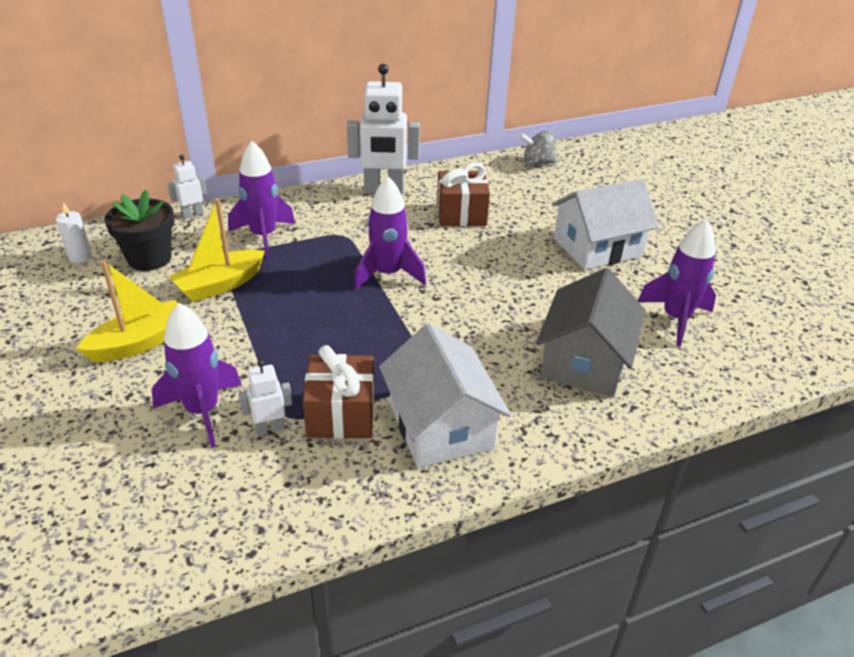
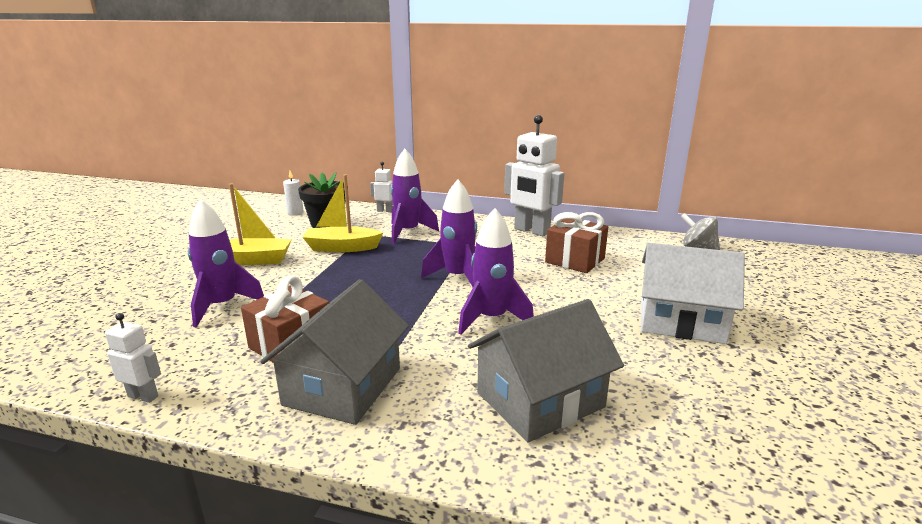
camera: 40 degrees right, 15 degrees down
white robot [238,360,292,436] -> white robot moved to [105,313,161,403]
white house [379,323,511,468] -> grey house [260,279,409,425]
purple rocket [638,219,716,347] -> purple rocket moved to [458,208,534,335]

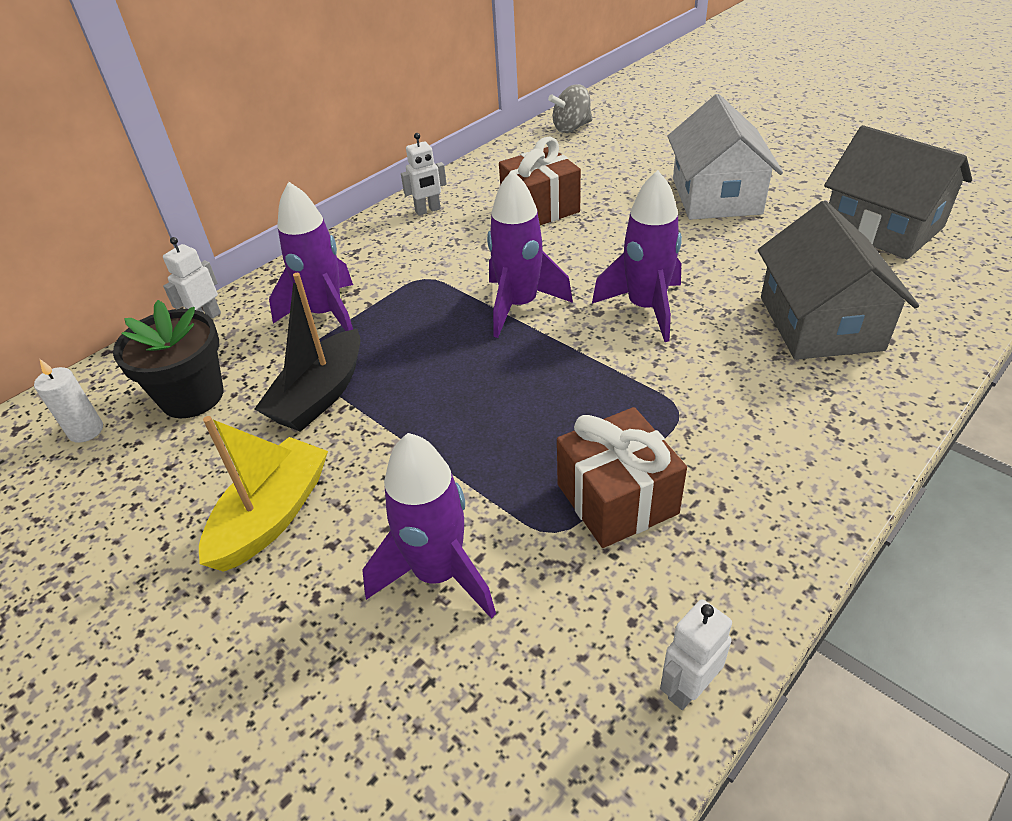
camera: 60 degrees left, 20 degrees up
grey house [260,279,409,425] -> grey house moved to [824,125,972,259]
yellow boat [302,174,383,252] -> black boat [255,273,361,432]
white robot [504,115,564,236] -> white robot [401,133,447,216], size x0.48
white house [641,243,745,344] -> white house turned 45 degrees counterclockwise [667,94,783,220]

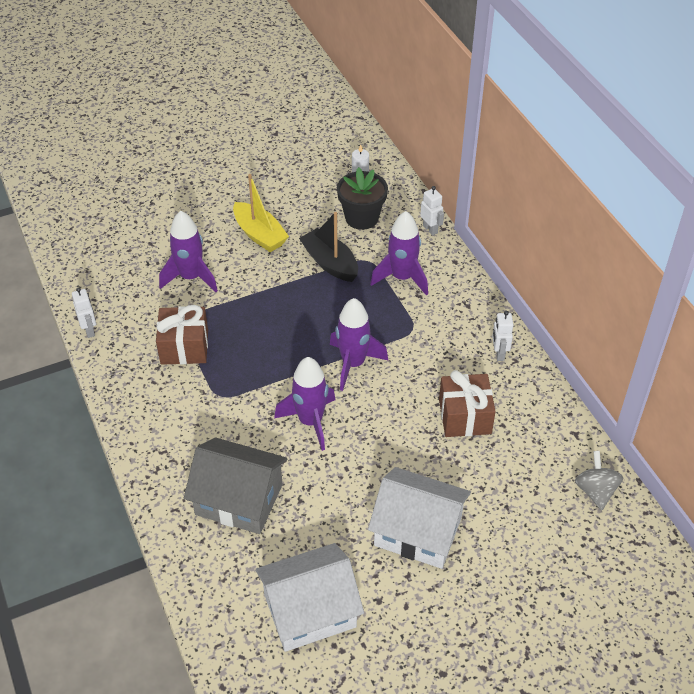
camera: 110 degrees right, 5 degrees up
grey house [824,125,972,259] -> white house [255,543,364,652]

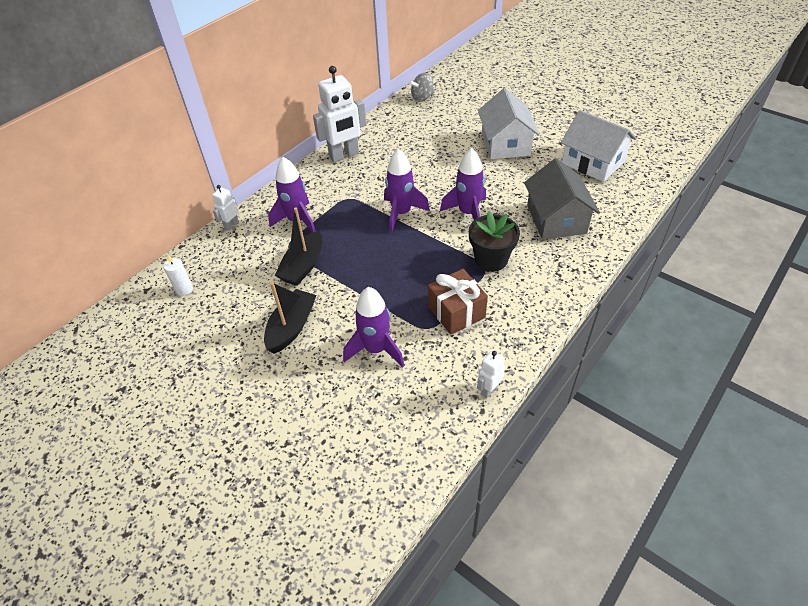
camera: 115 degrees left, 0 degrees up
yellow boat [233,174,289,252] -> black boat [264,282,317,354]
black flower pot [337,167,388,230] -> black flower pot moved to [469,211,520,272]
brown gift [439,370,496,437] -> none
white robot [492,311,513,361] -> white robot [313,66,367,162], size x2.07

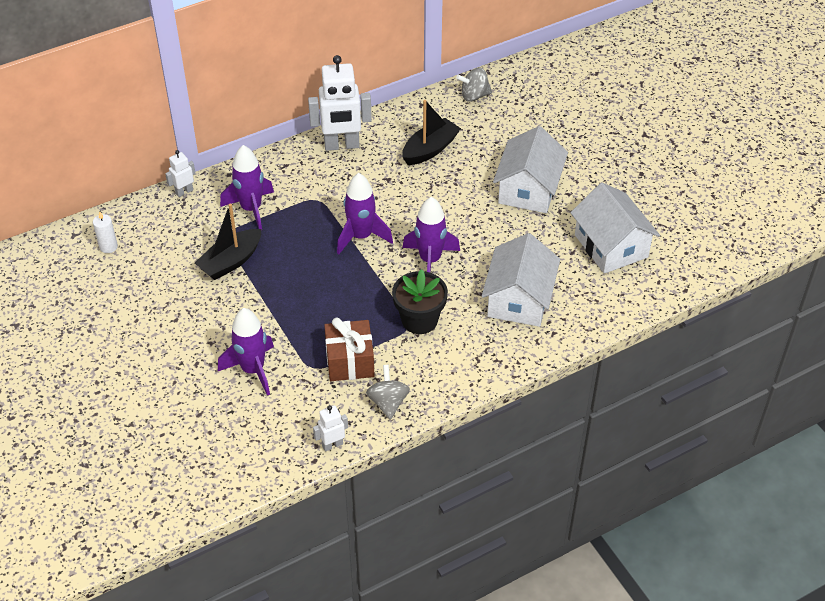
camera: 20 degrees right, 0 degrees up
black boat [264,282,317,354] -> black boat moved to [402,100,461,165]
grey house [524,158,600,240] -> white house [482,233,560,327]
none -> grey spinning top [366,365,410,420]

